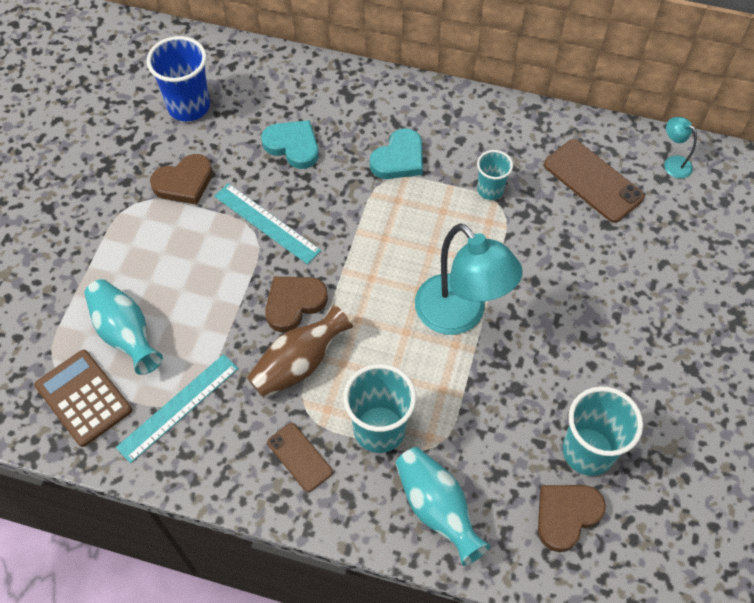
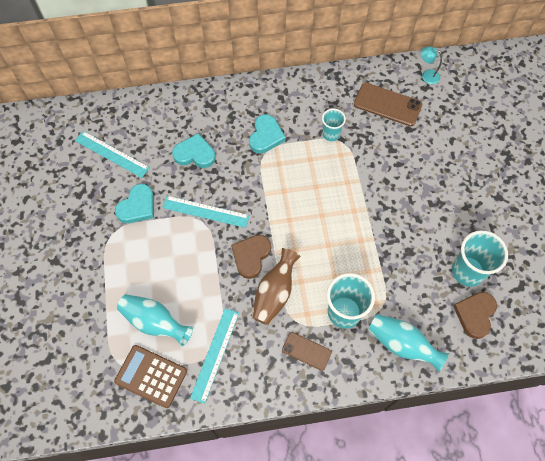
camera: 25 degrees left, 5 degrees up
blue cup [147,36,210,121] -> turquoise ruler [75,131,150,178]
brown heart [150,154,213,205] -> turquoise heart [115,184,154,223]
turquoise lamp [415,223,523,335] -> none

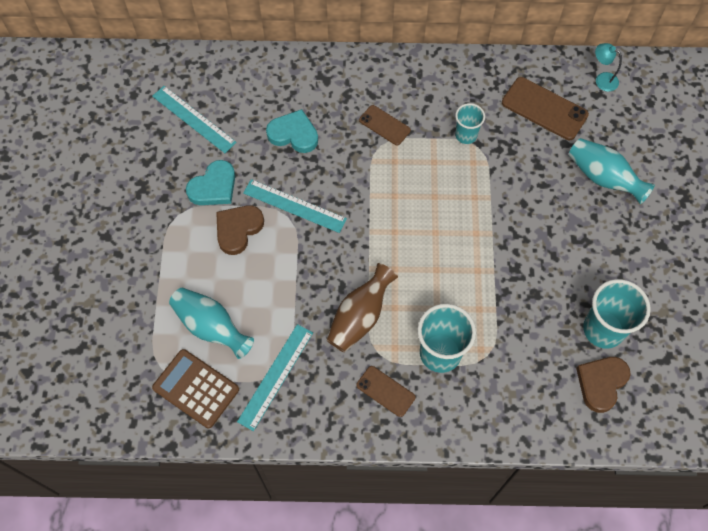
camera: 10 degrees right, 0 degrees up
brown heart [231,235,271,279] -> brown heart moved to [216,205,264,255]
turquoise heart [249,114,286,154] -> brown phone [359,105,411,146]
turquoise vase [368,314,450,372] -> turquoise vase moved to [569,138,655,204]

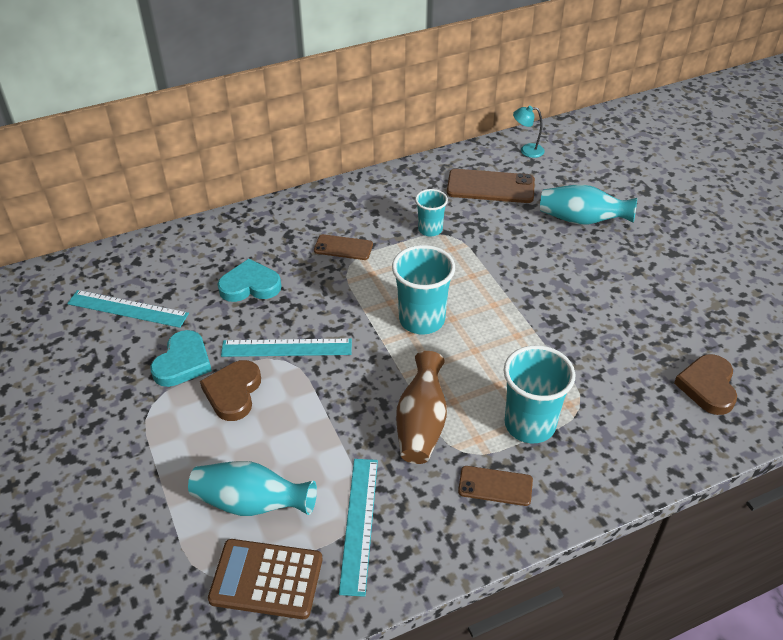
camera: 25 degrees left, 20 degrees down
turquoise cup [583,279,651,349] -> turquoise cup moved to [392,245,455,334]

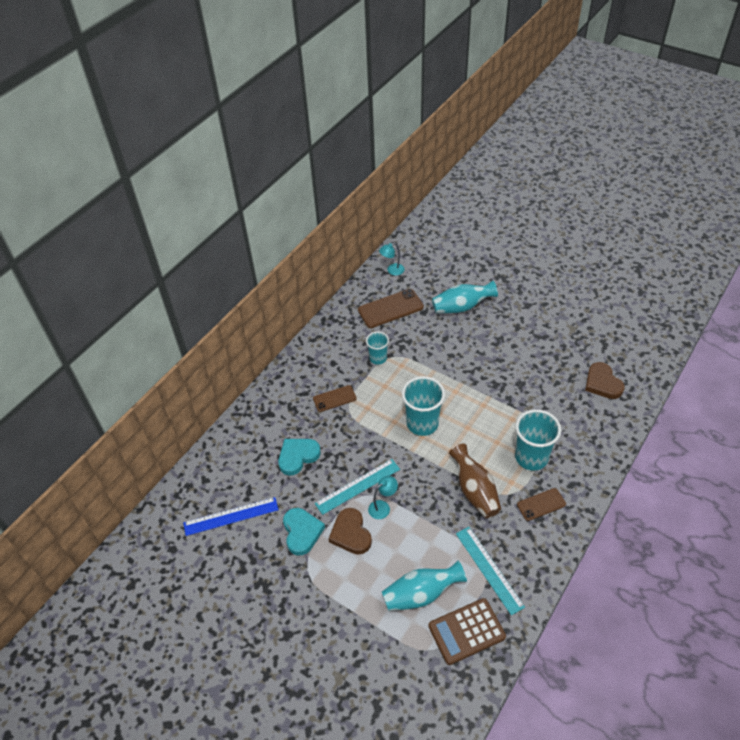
camera: 30 degrees left, 5 degrees up
turquoise ruler [67,290,189,328] -> blue ruler [183,497,279,536]
none -> turquoise lamp [368,476,398,519]

